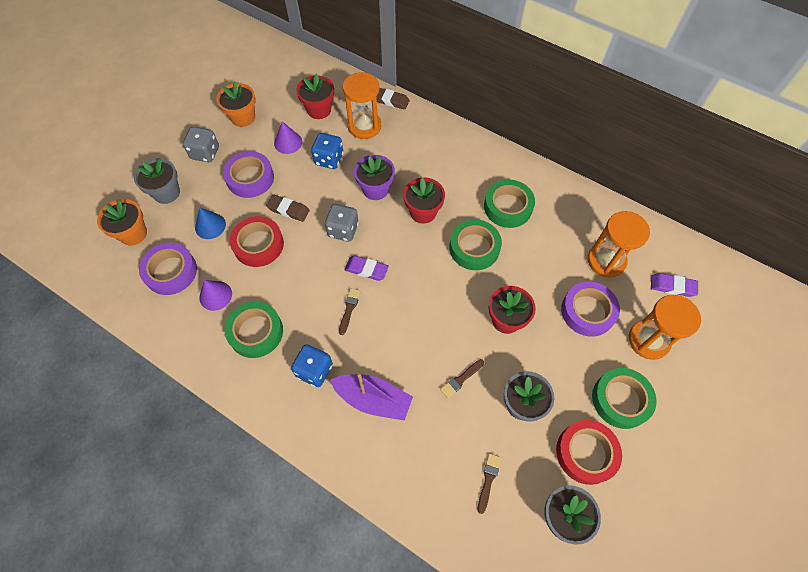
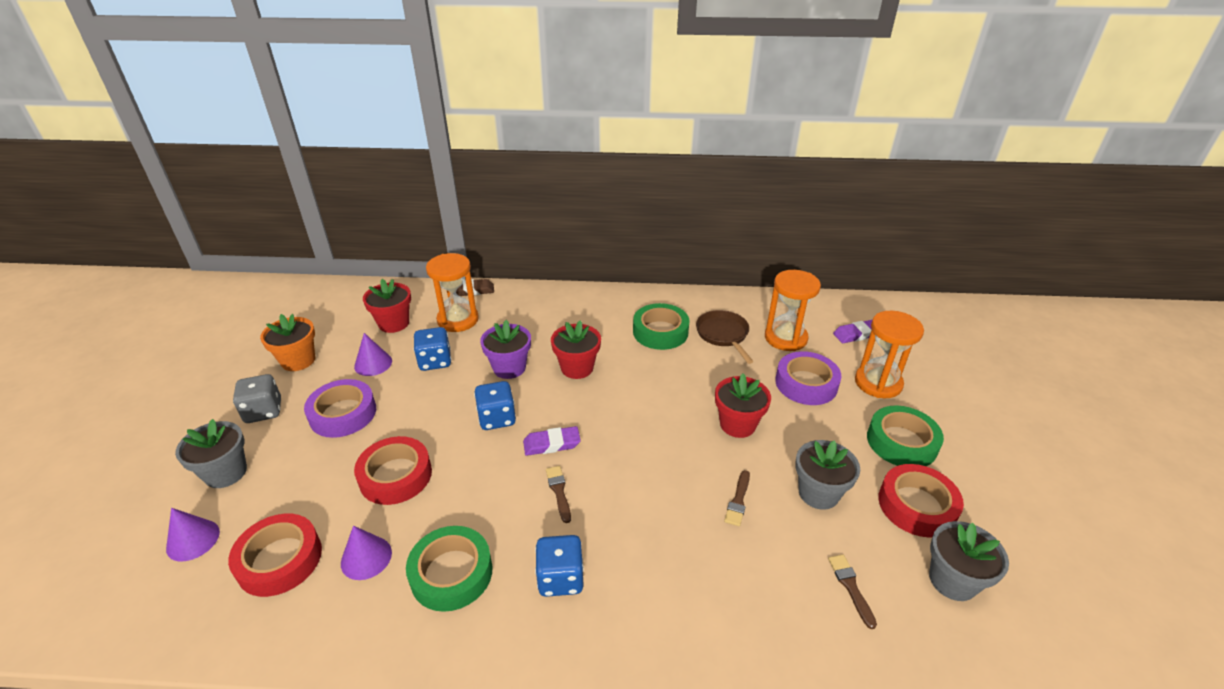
camera: 30 degrees left, 25 degrees down
orange flower pot [97,199,147,245] -> purple cone [166,508,220,562]
purple tape [139,243,197,295] -> red tape [228,514,322,597]
blue cone [195,207,226,239] -> none
brown eraser [266,195,310,222] -> none
grey dice [325,204,359,242] -> blue dice [474,381,516,430]
purple boat [330,374,413,421] -> none
green tape [450,219,502,270] -> none
none -> brown pan [696,310,754,364]

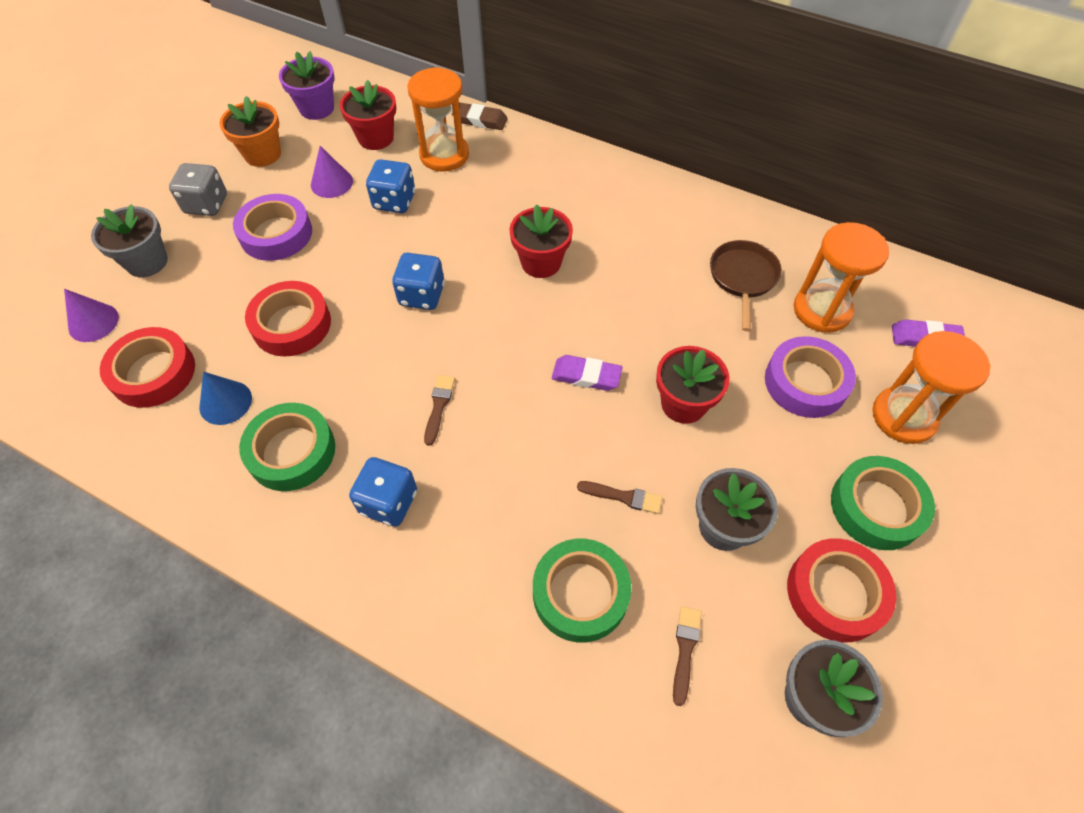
camera: 25 degrees right, 20 degrees up
purple cone [341,526,392,580] -> blue cone [199,372,252,425]
purple flower pot [480,320,531,379] -> purple flower pot moved to [279,51,335,120]
purple eraser [523,426,581,456] -> purple eraser moved to [552,355,623,391]
green tape [633,303,690,350] -> green tape moved to [533,539,631,642]
brown brush [724,470,750,527] -> brown brush turned 120 degrees counterclockwise [577,481,662,514]

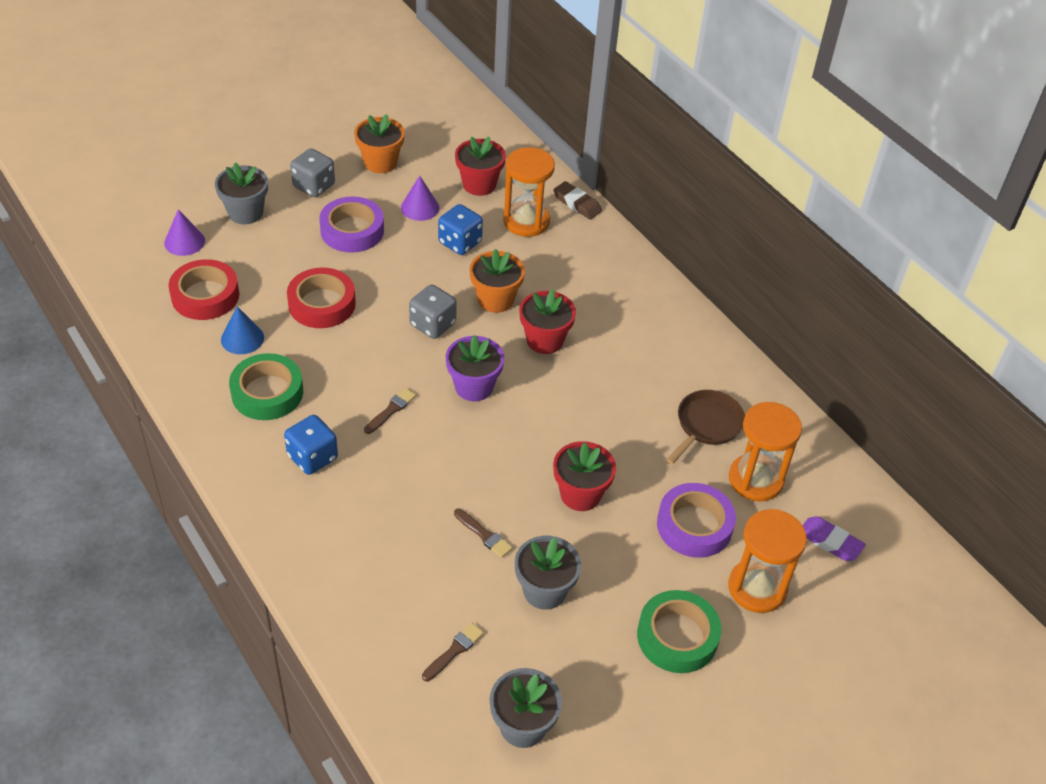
camera: 25 degrees right, 10 degrees down
purple flower pot [279,51,335,120] -> purple flower pot moved to [446,335,504,401]
blue dice [392,253,445,310] -> grey dice [409,284,457,339]
green tape [533,539,631,642] -> none
purple eraser [552,355,623,391] -> none
red tape [787,538,896,642] -> none
none -> orange flower pot [470,249,525,313]

